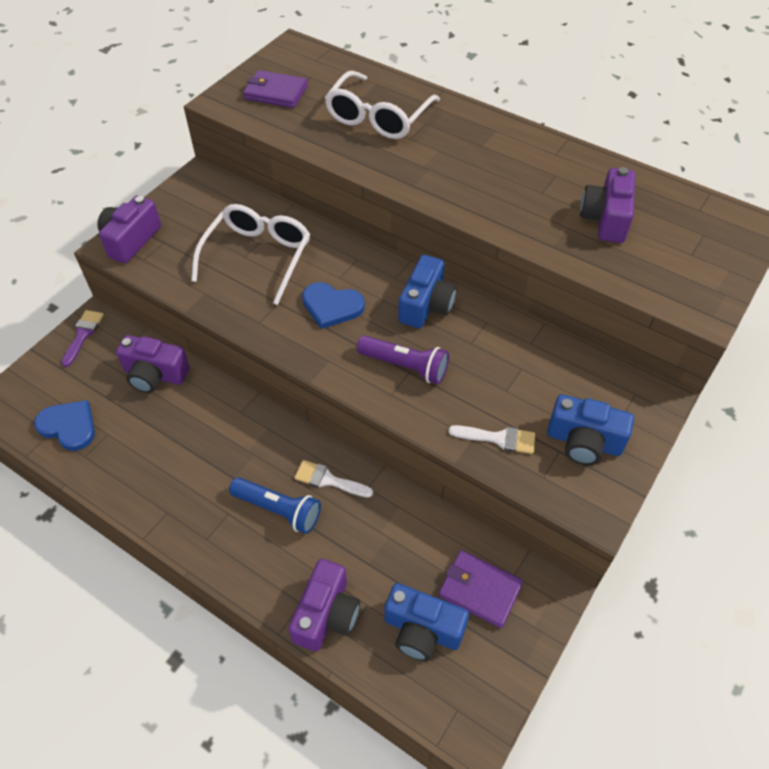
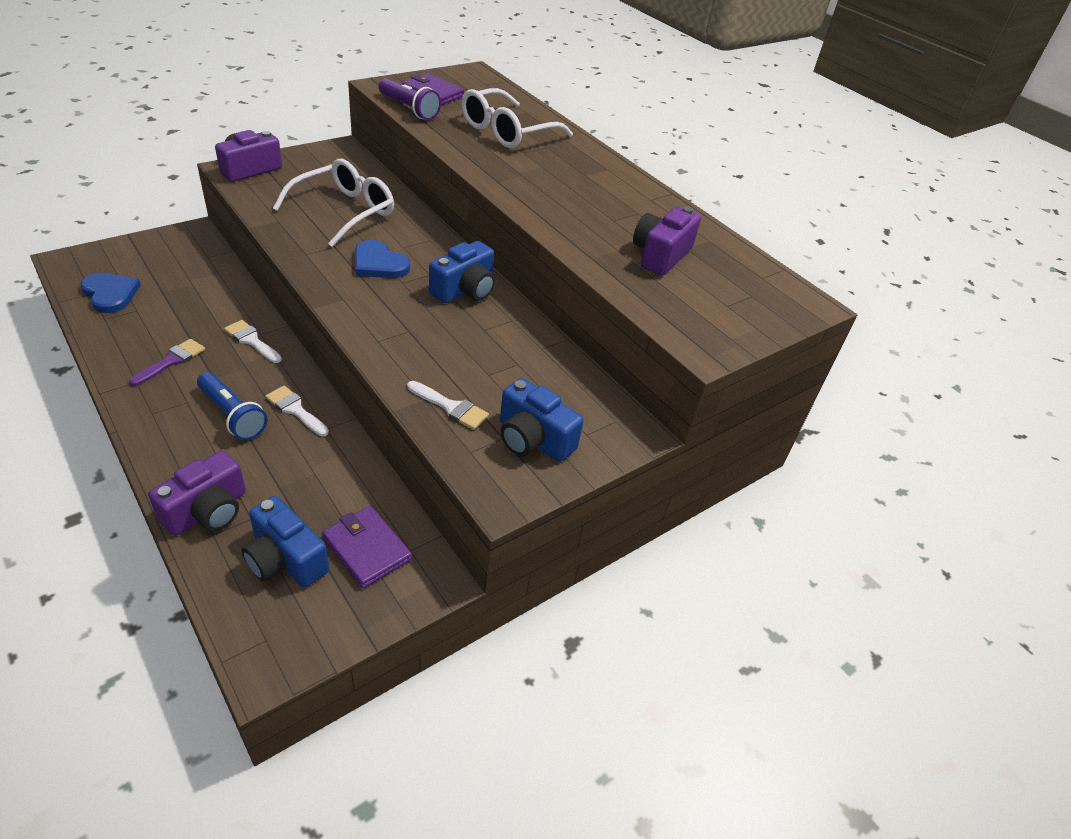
camera: 15 degrees right, 10 degrees down
purple brush [61,310,104,367] -> purple brush moved to [129,339,205,386]
purple camera [116,335,190,393] -> none
purple flashlight [357,336,449,384] -> purple flashlight moved to [378,78,441,120]
none -> white brush [224,320,282,363]

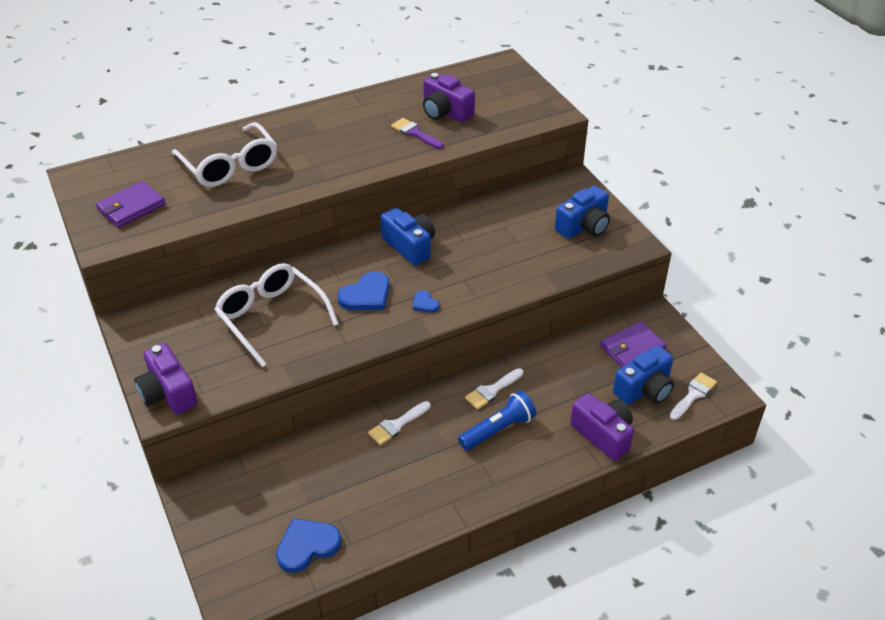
camera: 75 degrees left, 0 degrees up
purple brush [129,339,205,386] -> purple brush moved to [391,118,444,149]
purple flashlight [378,78,441,120] -> none
white brush [407,381,489,430] -> white brush moved to [670,372,717,420]
none -> blue heart [413,290,439,313]

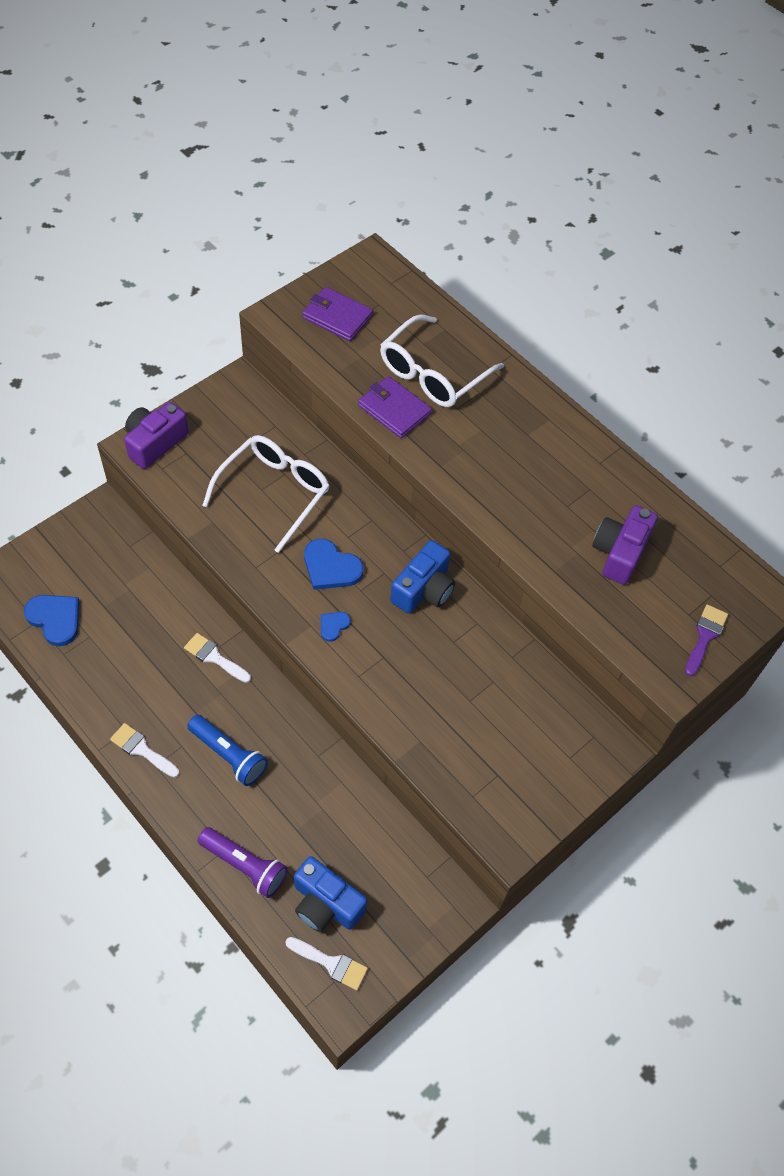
camera: 70 degrees right, 15 degrees up
purple brush [391,118,444,149] -> purple brush moved to [685,604,728,676]
white brush [465,368,523,410] -> white brush moved to [110,723,179,778]
blue camera [555,186,610,239] -> none
purple camera [570,393,634,461] -> purple flashlight [198,827,288,898]
purple wallet [600,321,667,367] -> purple wallet moved to [358,376,432,438]

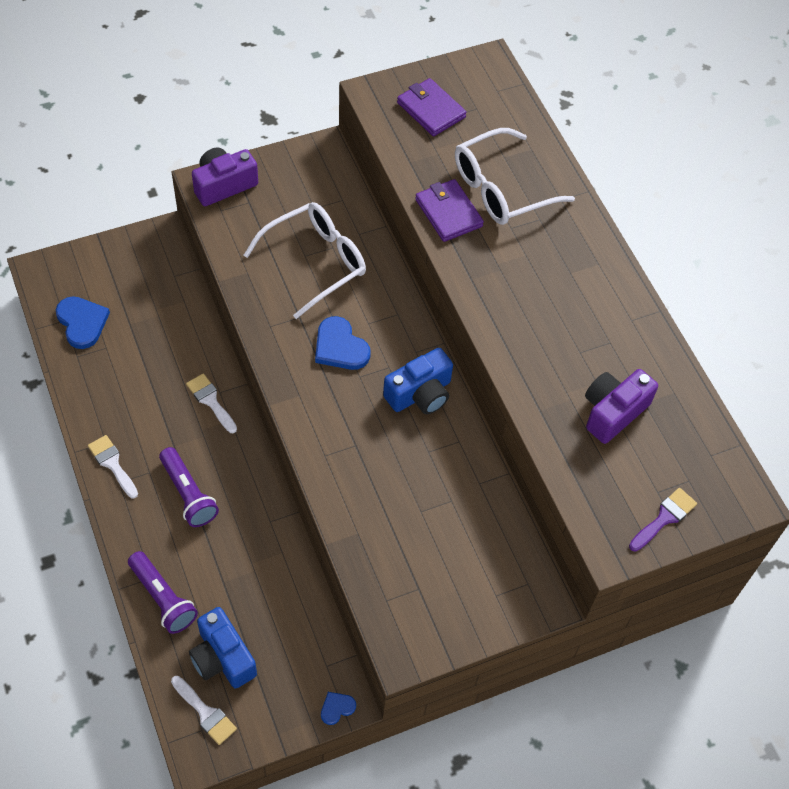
camera: 20 degrees right, 0 degrees up
blue flashlight [187,715,268,786] -> purple flashlight [159,447,219,527]
blue heart [321,612,351,642] -> blue heart moved to [321,692,356,725]

